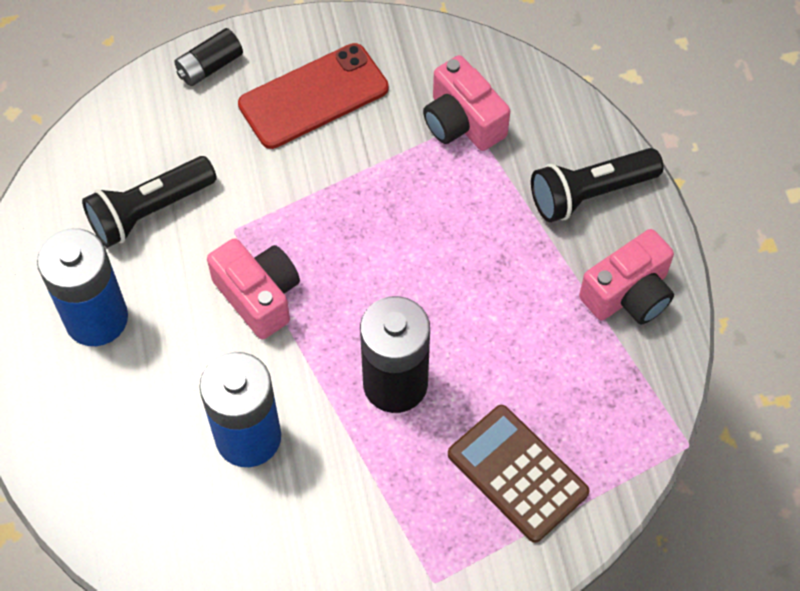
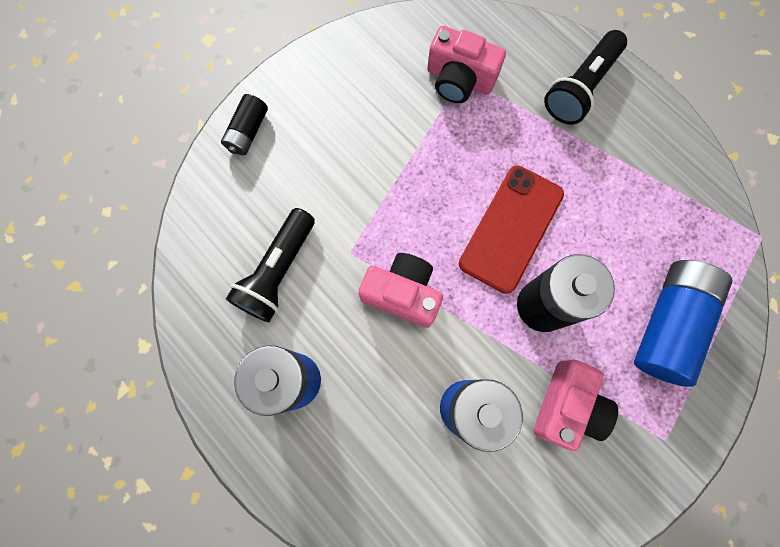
camera: 30 degrees left, 15 degrees up
red phone [238,43,389,149] -> red phone moved to [459,166,564,294]
brown calculator [448,405,590,543] -> blue battery [634,260,732,387]
pink camera [579,229,674,325] -> pink camera moved to [533,360,618,451]

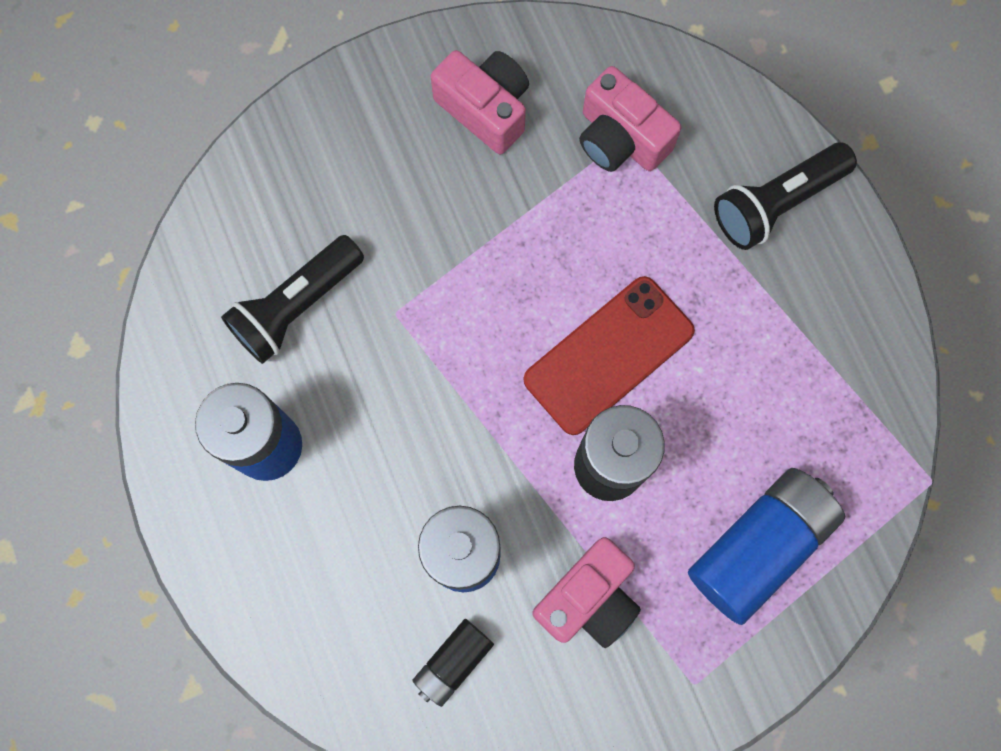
camera: 20 degrees right, 0 degrees up
black battery [221,94,268,155] -> black battery moved to [412,619,494,707]
pink camera [358,253,443,328] -> pink camera moved to [431,50,529,154]

